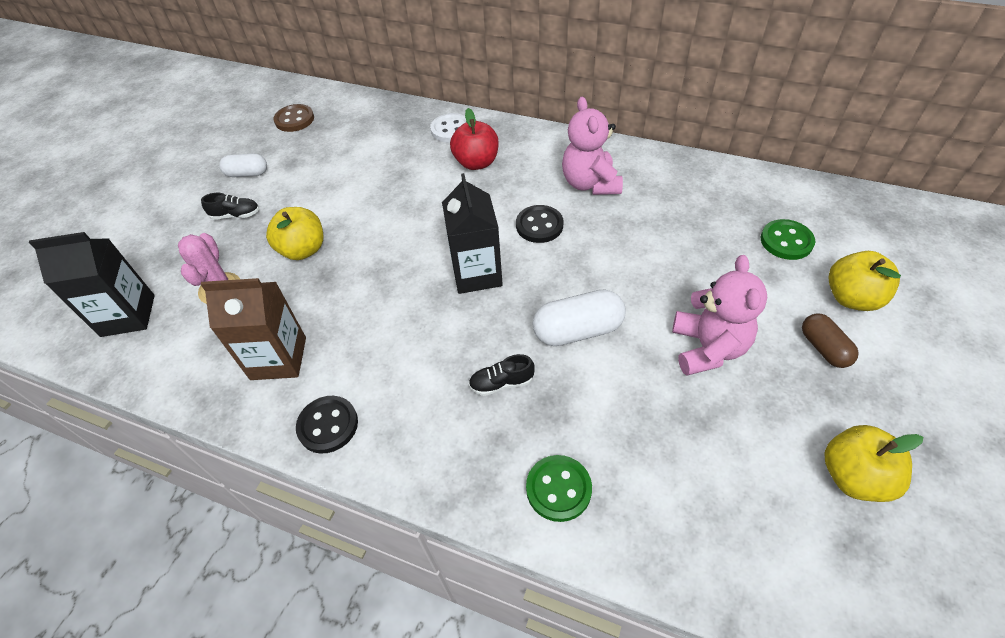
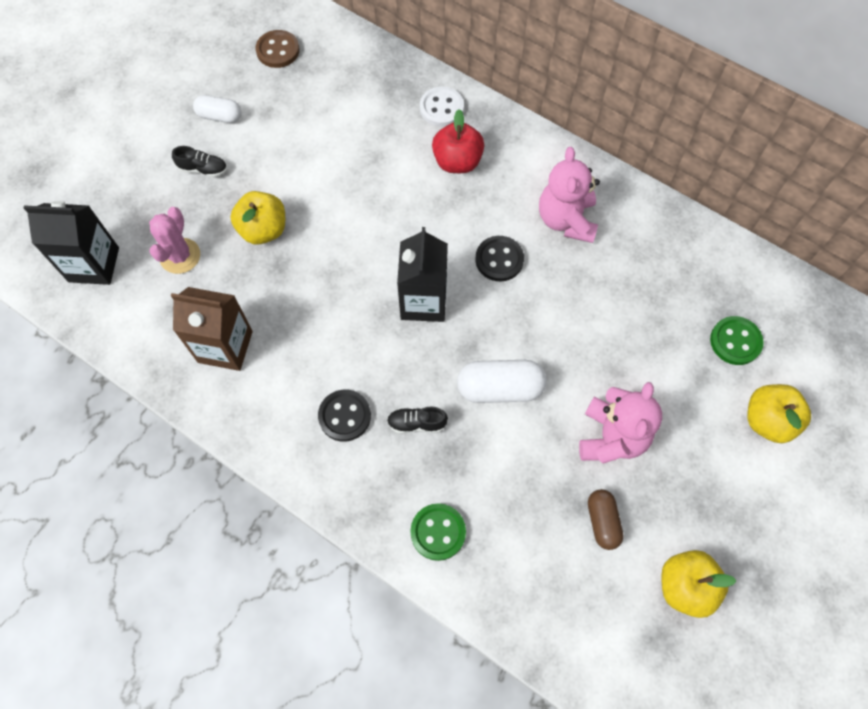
camera: 10 degrees right, 15 degrees up
black button [296,396,358,454] -> black button moved to [318,390,371,442]
brown capsule [802,314,859,368] -> brown capsule moved to [588,489,624,550]

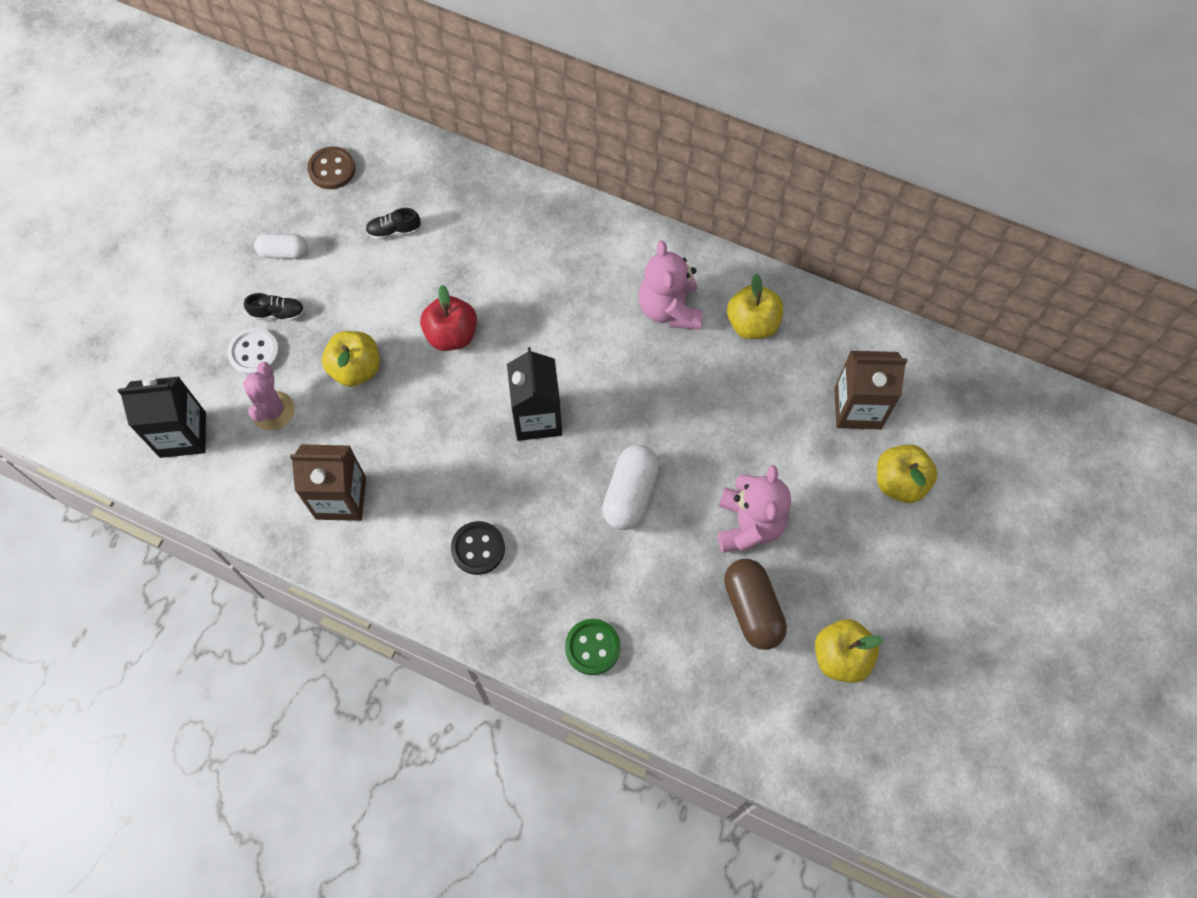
camera: 10 degrees left, 0 degrees up
black shoe [387,407,448,434] -> black shoe moved to [366,208,421,240]
white button [420,87,464,126] -> white button moved to [227,328,280,375]
red apple [432,109,485,173] -> red apple moved to [420,285,477,351]
white capsule [457,360,547,403] -> white capsule turned 60 degrees counterclockwise [602,445,659,530]
black button [475,236,524,281] -> none
brown capsule [588,489,624,550] -> brown capsule [724,559,787,650], size x1.57
green button [710,316,764,365] -> brown carton [834,351,908,429]
none -> yellow apple [727,274,783,339]

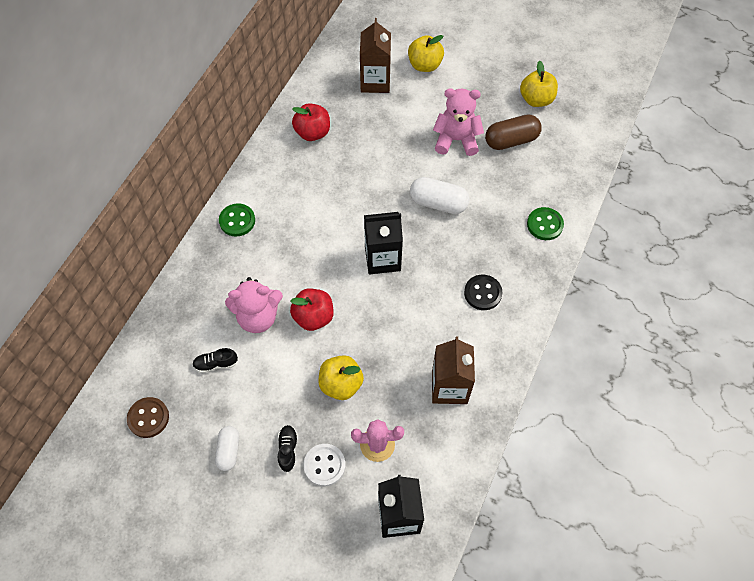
camera: 90 degrees left, 5 degrees down
black shoe [366,208,421,240] -> black shoe turned 90 degrees clockwise [192,348,238,373]
pink teddy bear [639,240,703,330] -> pink teddy bear moved to [225,277,283,333]
yellow apple [727,274,783,339] -> red apple [292,103,330,141]
none -> green button [219,203,255,237]

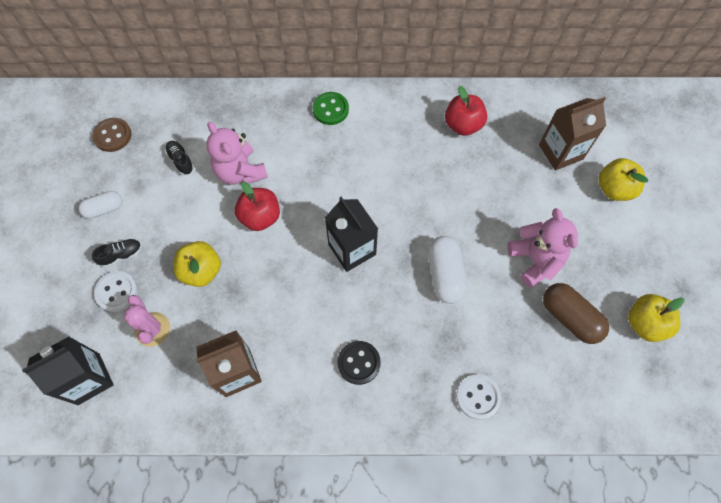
camera: 65 degrees right, 5 degrees up
green button [527,207,564,240] -> white button [456,374,501,420]

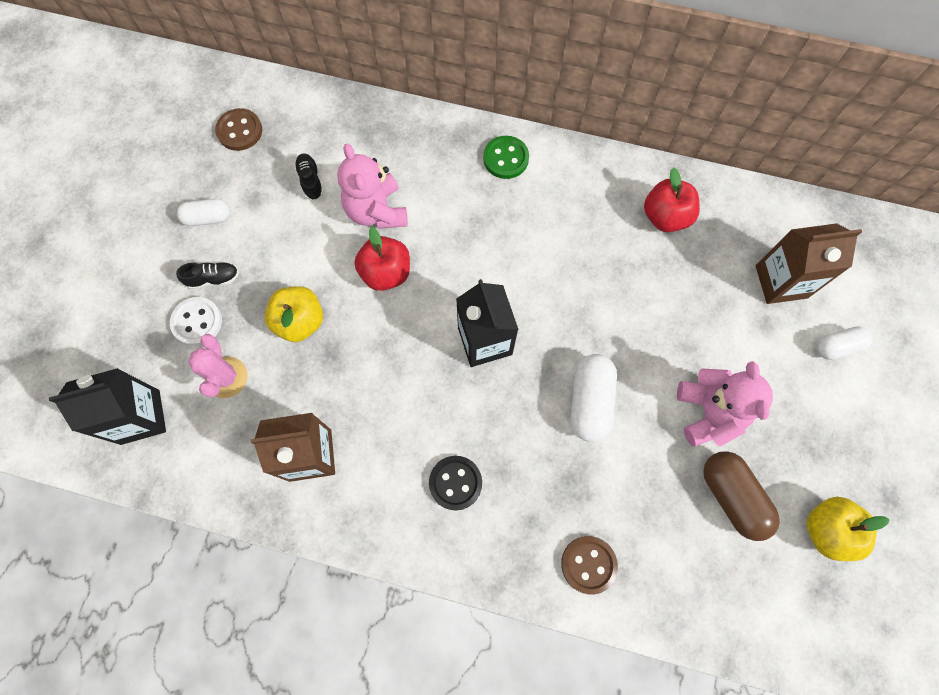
camera: 15 degrees right, 5 degrees up
white button [456,374,501,420] -> brown button [561,536,618,594]
yellow apple [598,158,648,201] -> white capsule [816,326,873,360]

